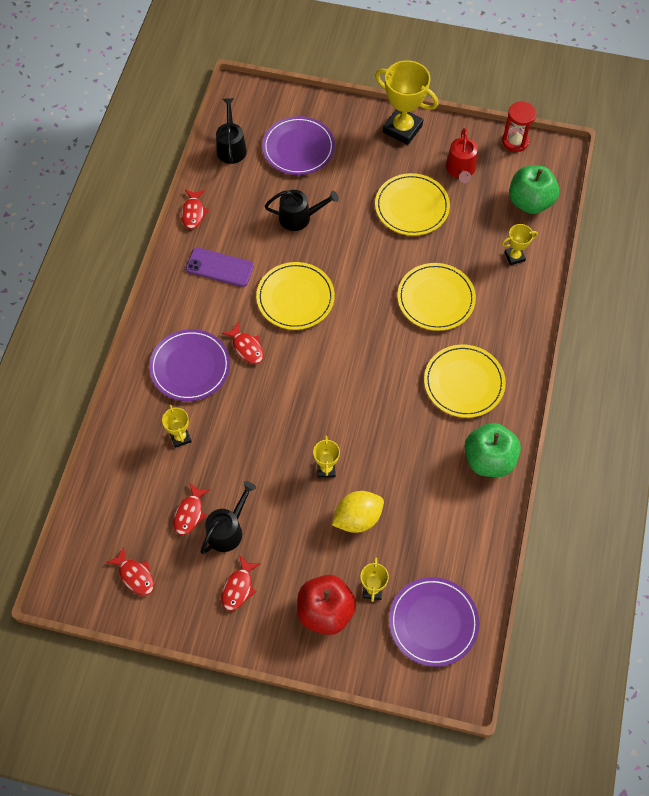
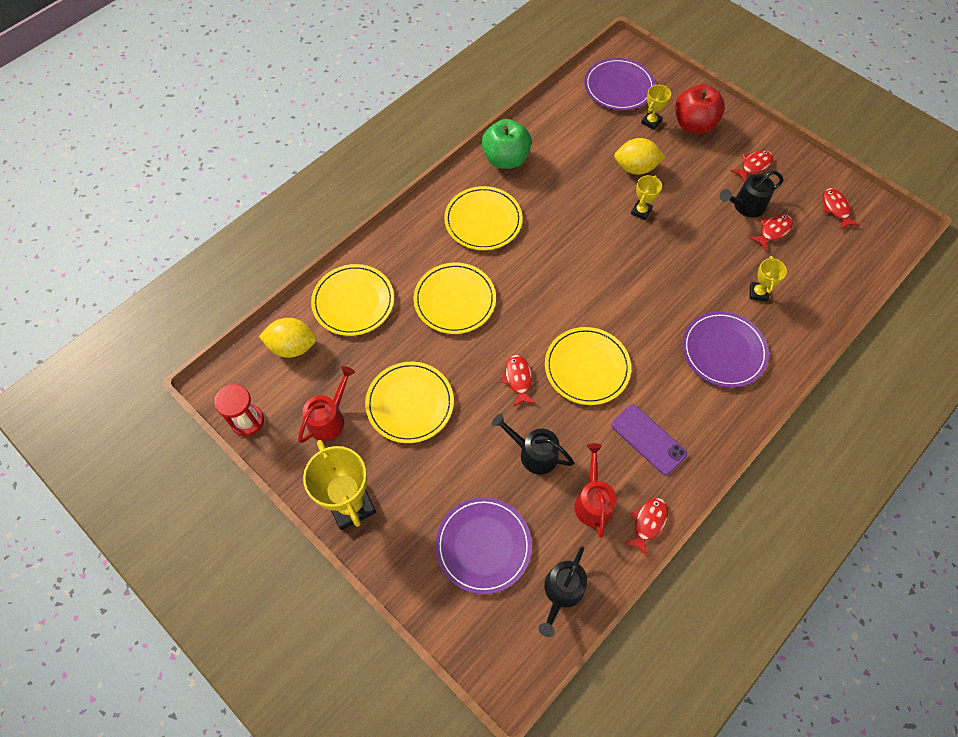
camera: 150 degrees left, 0 degrees up
red fish [222,322,264,364] -> red fish moved to [501,355,536,407]
yellow trophy [502,224,538,265] -> yellow plate [311,264,394,336]
green apple [509,165,559,214] -> yellow lemon [259,318,316,358]
none -> red watering can [574,443,617,538]

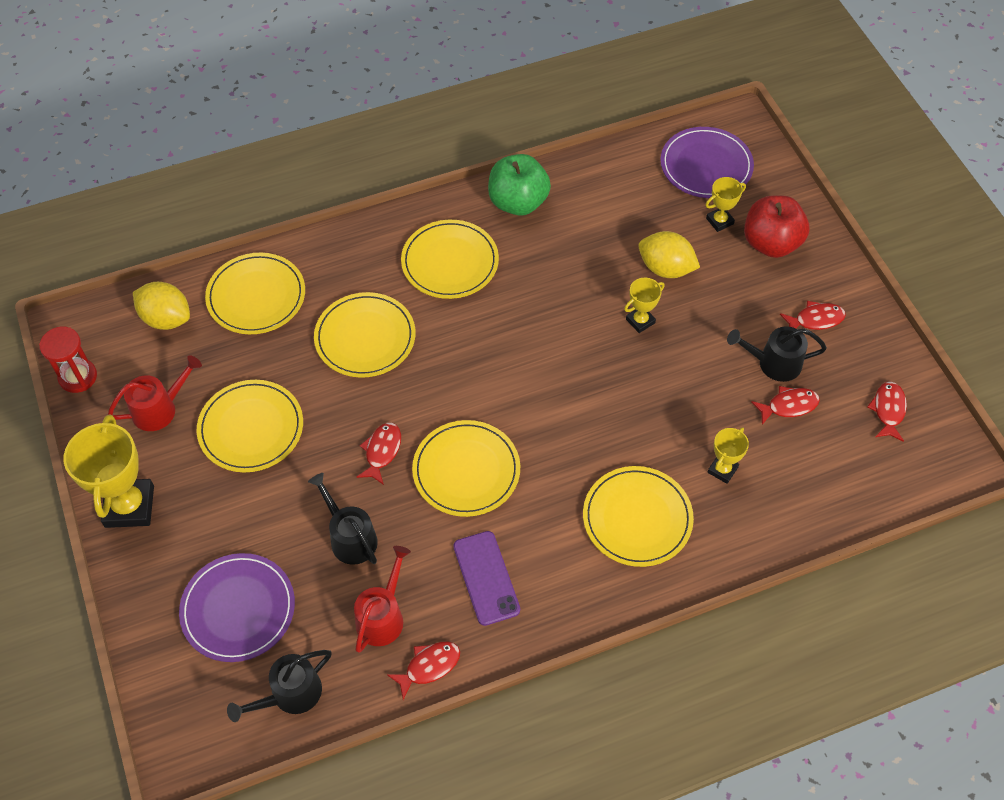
camera: 25 degrees right, 5 degrees down
purple plate [682,311,769,388] -> yellow plate [583,466,694,567]

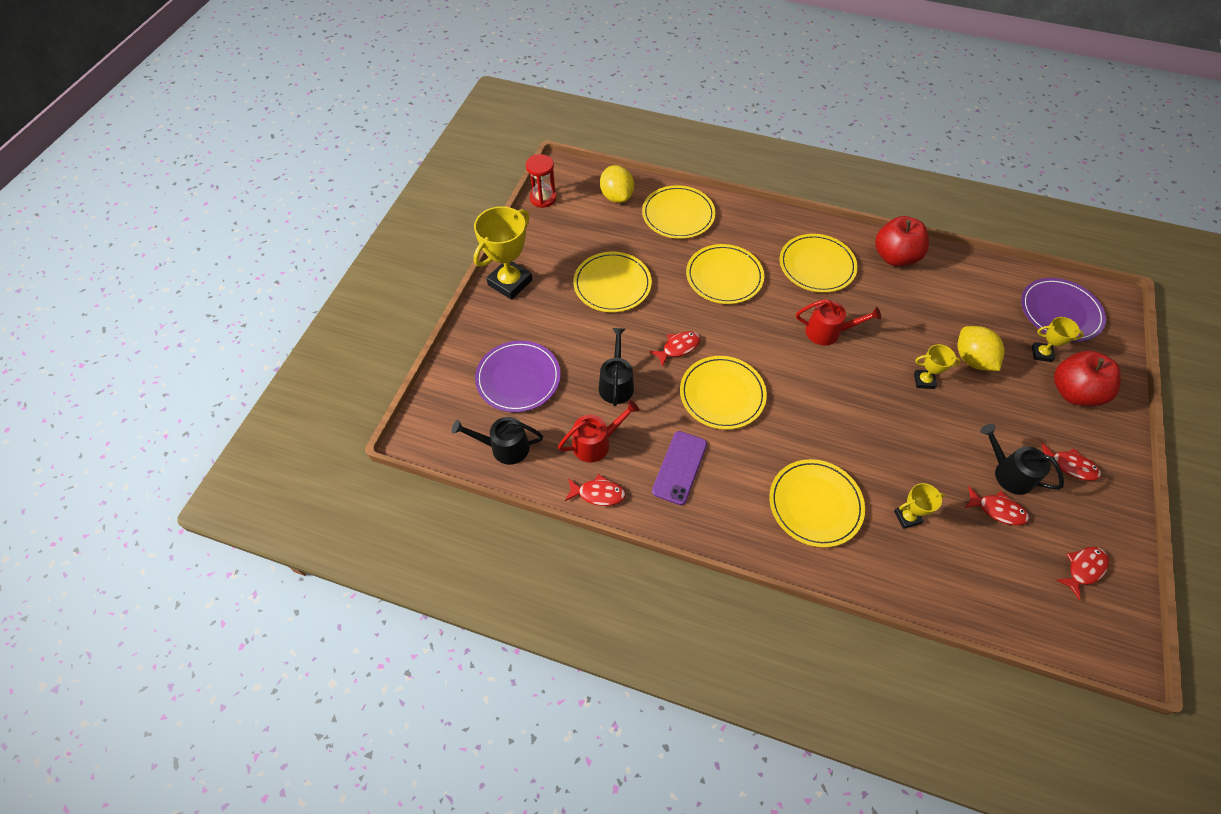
camera: 40 degrees right, 0 degrees up
red watering can [108,355,202,431] -> red watering can moved to [796,299,881,345]
green apple [488,154,551,216] -> red apple [875,216,929,266]

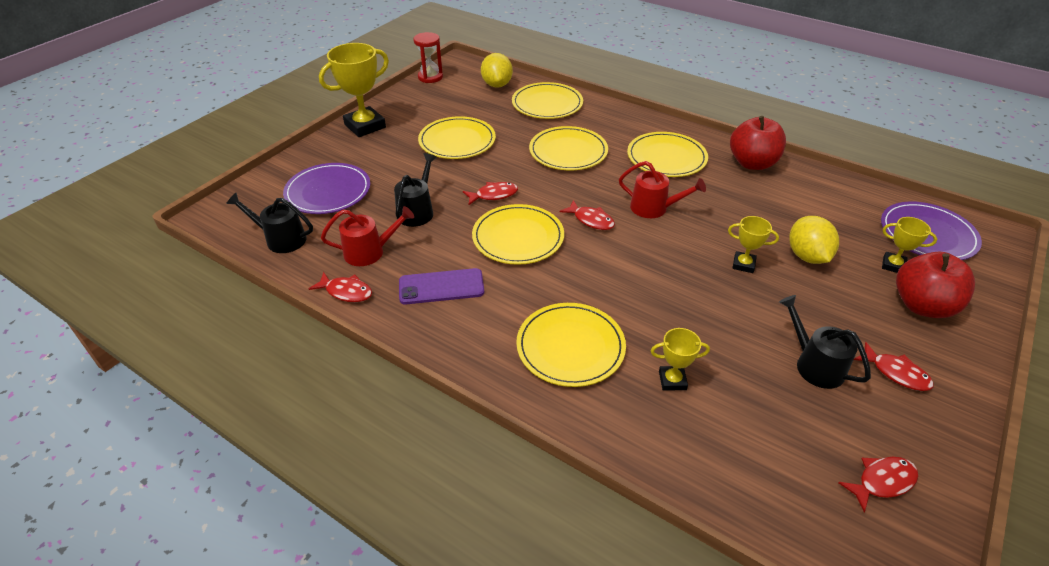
camera: 15 degrees right, 15 degrees down
purple phone [652,431,707,505] -> purple phone turned 45 degrees clockwise [399,268,484,304]
red fish [965,487,1029,526] -> red fish moved to [560,200,615,230]

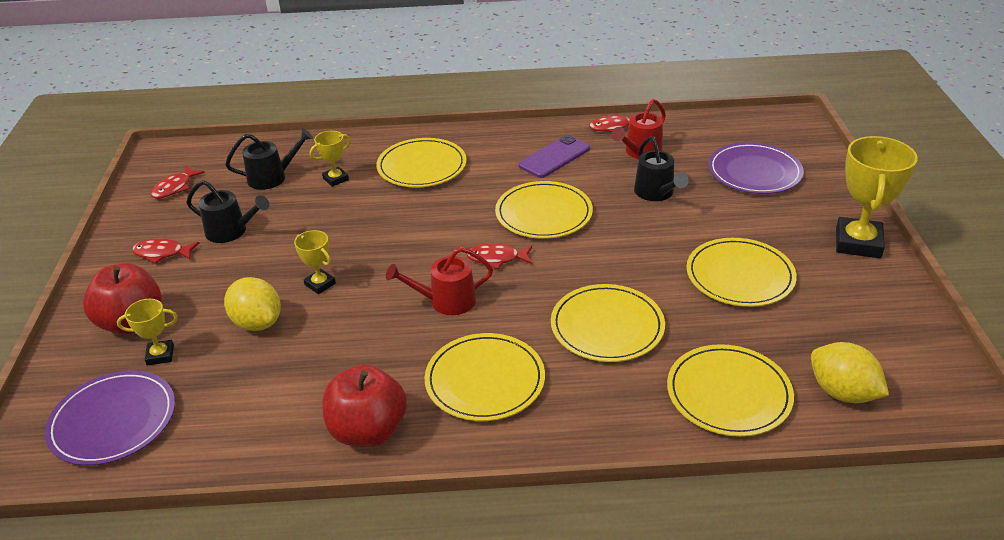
camera: 145 degrees right, 5 degrees down
black watering can [226,193,313,253] -> black watering can moved to [225,128,313,190]
red hourglass [413,32,443,83] -> none
red fish [463,182,518,205] -> none
yellow trophy [728,216,779,273] -> yellow trophy turned 60 degrees clockwise [294,230,336,294]

